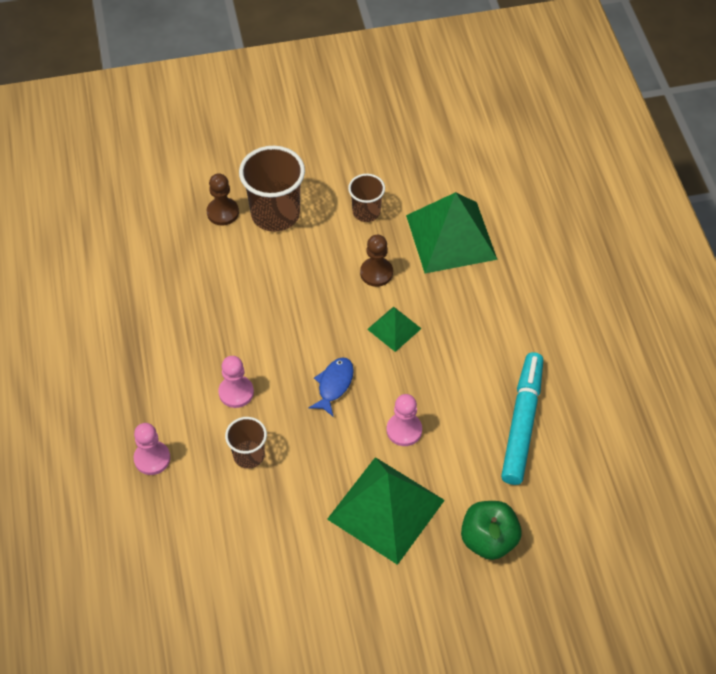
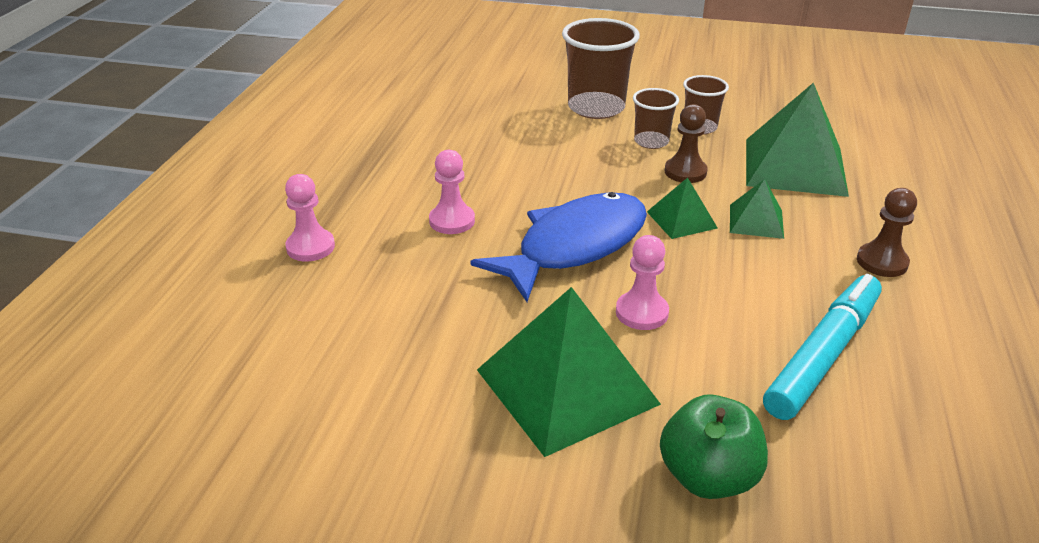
camera: 25 degrees right, 20 degrees down
brown pawn [207,173,239,226] -> brown pawn moved to [857,188,917,277]
brown cup [225,417,267,469] -> brown cup moved to [633,88,679,149]
blue fish [309,358,354,417] -> blue fish [470,192,647,302], size x2.15
none -> green pyramid [730,179,784,239]

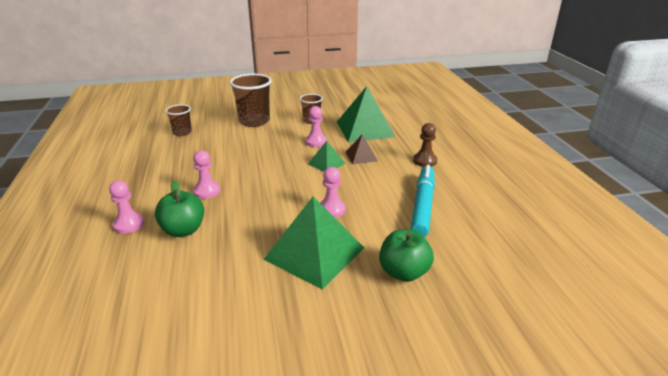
camera: 25 degrees left, 5 degrees down
blue fish [470,192,647,302] -> none
brown cup [633,88,679,149] -> brown cup moved to [165,104,192,136]
brown pawn [665,104,708,183] -> pink pawn [305,106,327,147]
green pyramid [730,179,784,239] -> brown pyramid [346,134,378,164]
none -> green apple [155,181,204,237]

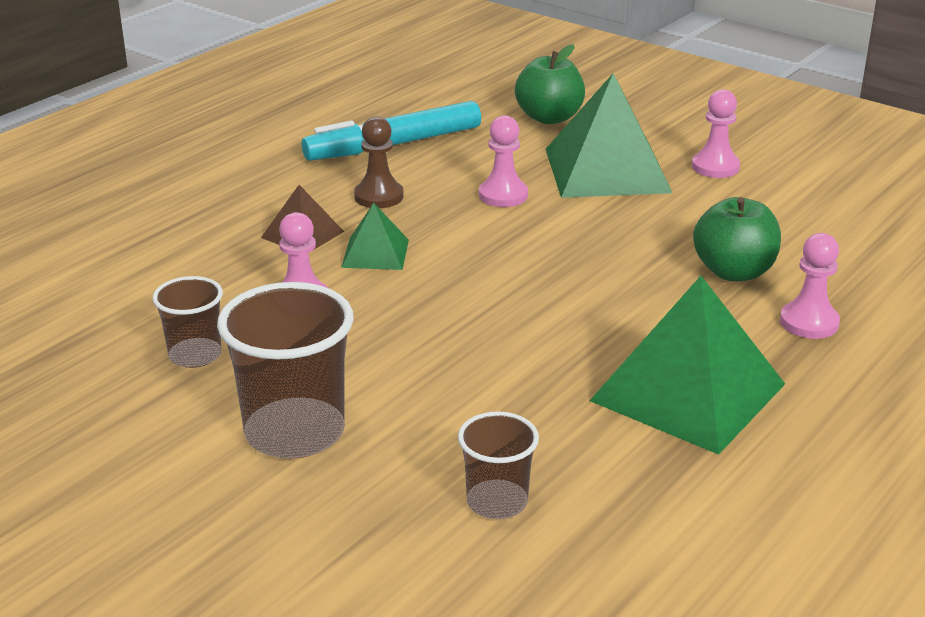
camera: 130 degrees left, 0 degrees up
pink pawn [193,150,221,199] -> pink pawn moved to [692,89,740,178]
green pyramid [337,86,395,142] -> green pyramid moved to [590,276,785,455]
brown pawn [413,123,437,167] -> brown pawn moved to [354,116,404,208]

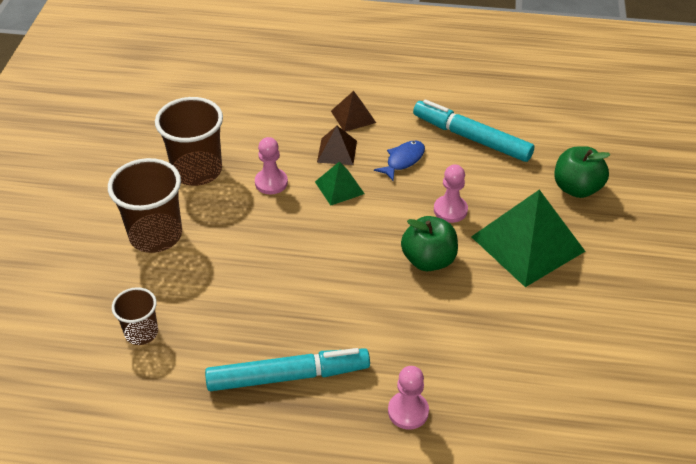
camera: 60 degrees right, 15 degrees up
brown cup [152,276,223,368] -> brown cup [155,97,223,186], size x1.75
brown pawn [354,116,404,208] -> blue fish [374,141,425,181]
green pyramid [590,276,785,455] -> turquoise marker [205,348,370,391]
pink pawn [692,89,740,178] -> none
green apple [693,197,781,281] -> green apple moved to [401,216,458,271]
none -> brown pyramid [331,91,376,132]

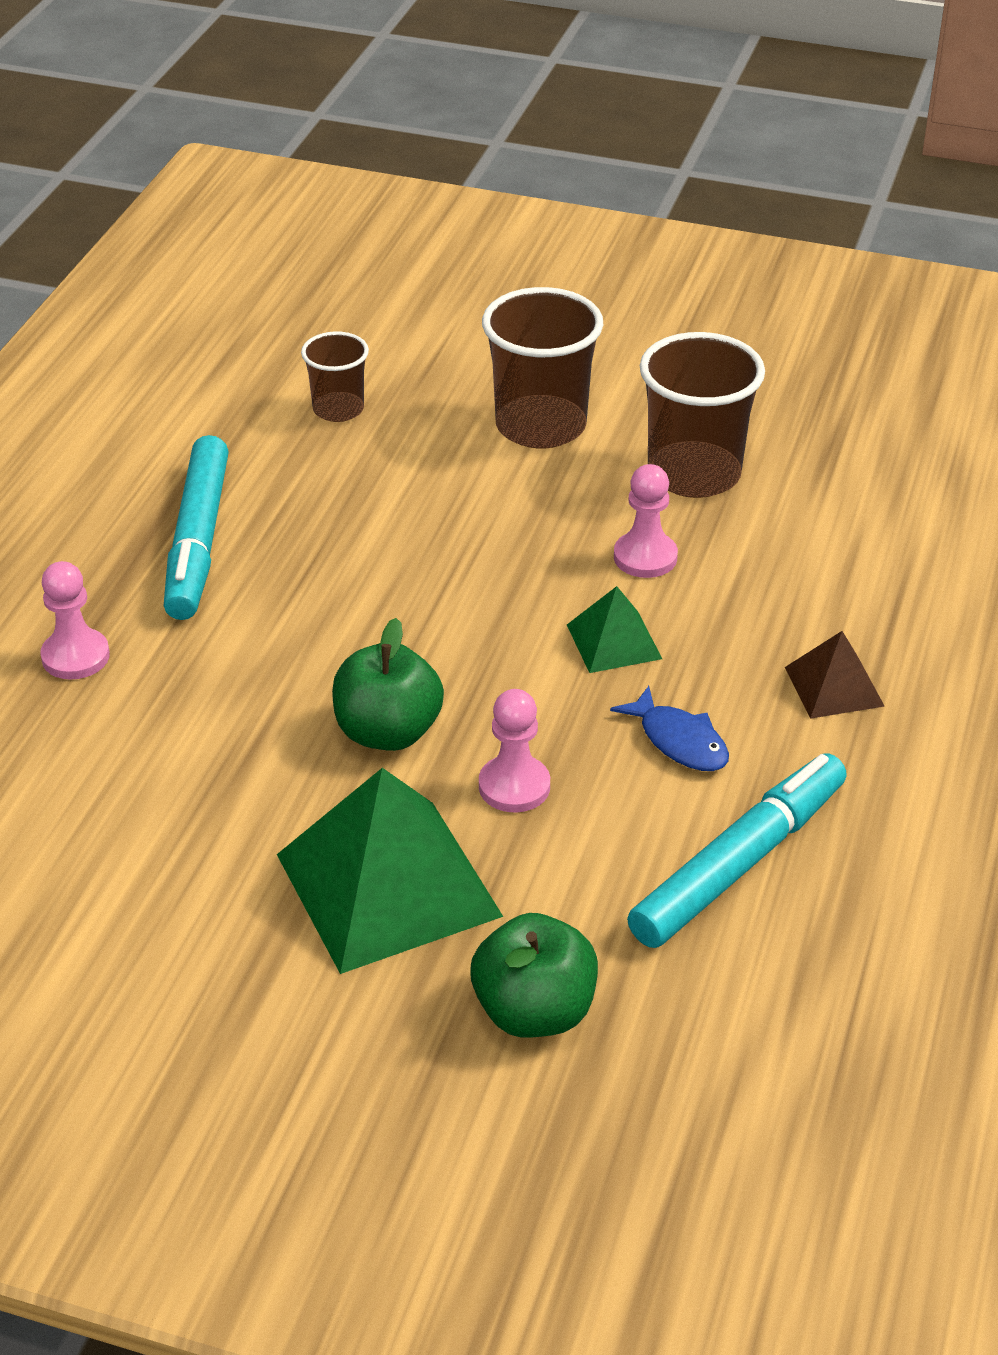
camera: 100 degrees right, 5 degrees down
brown pyramid [317,126,357,165] -> none

